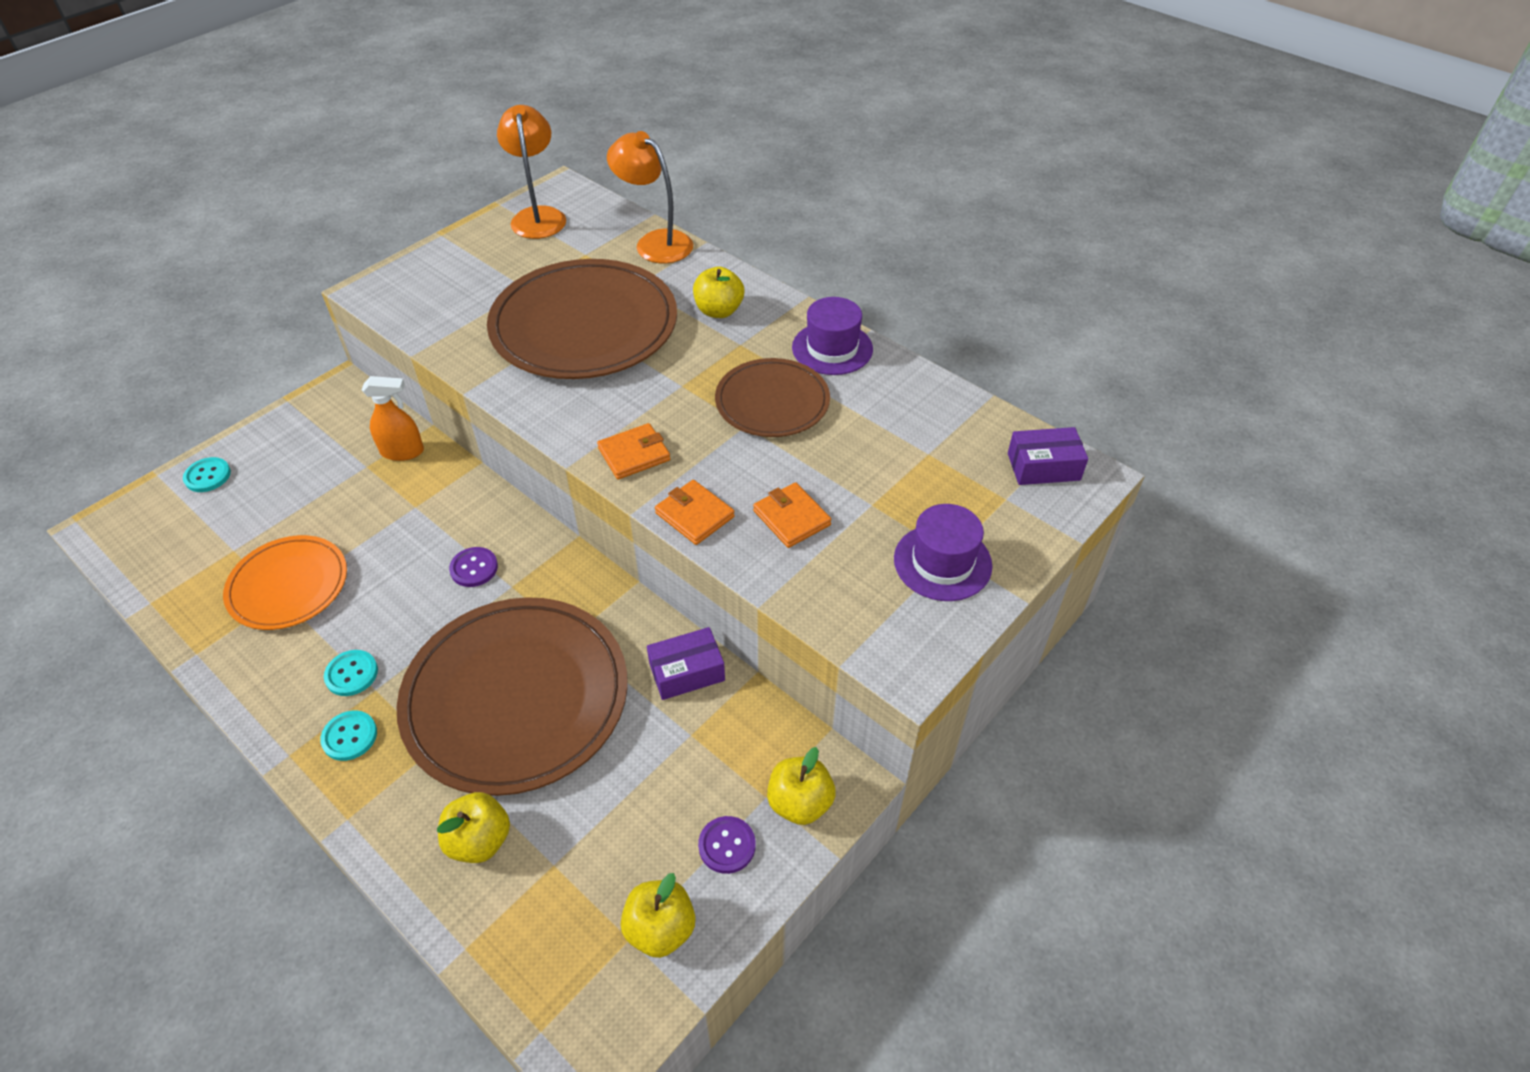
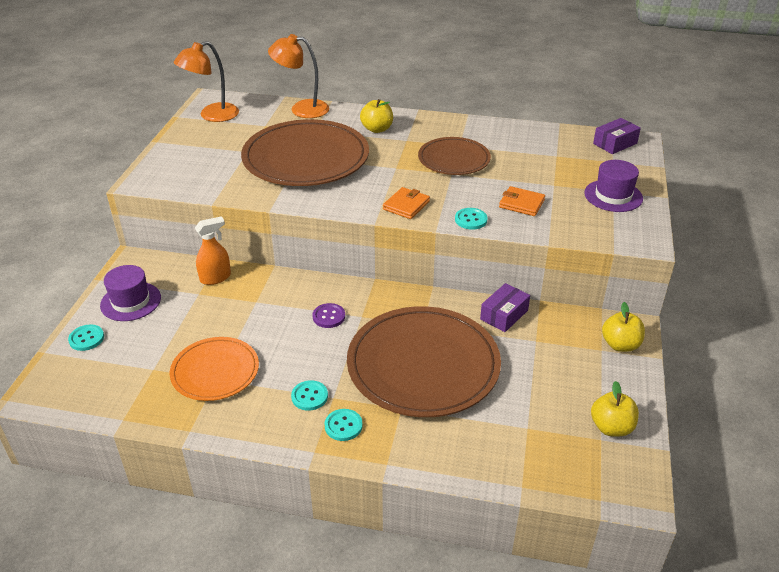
camera: 30 degrees left, 10 degrees down
yellow apple [437,792,510,863] -> none
orange lamp [497,105,566,239] -> orange lamp turned 90 degrees counterclockwise [174,41,239,122]
orange wallet [655,480,735,545] -> turquoise button [455,208,488,230]
purple button [698,816,756,874] -> none
purple hat [792,297,873,375] -> purple hat moved to [100,265,161,321]

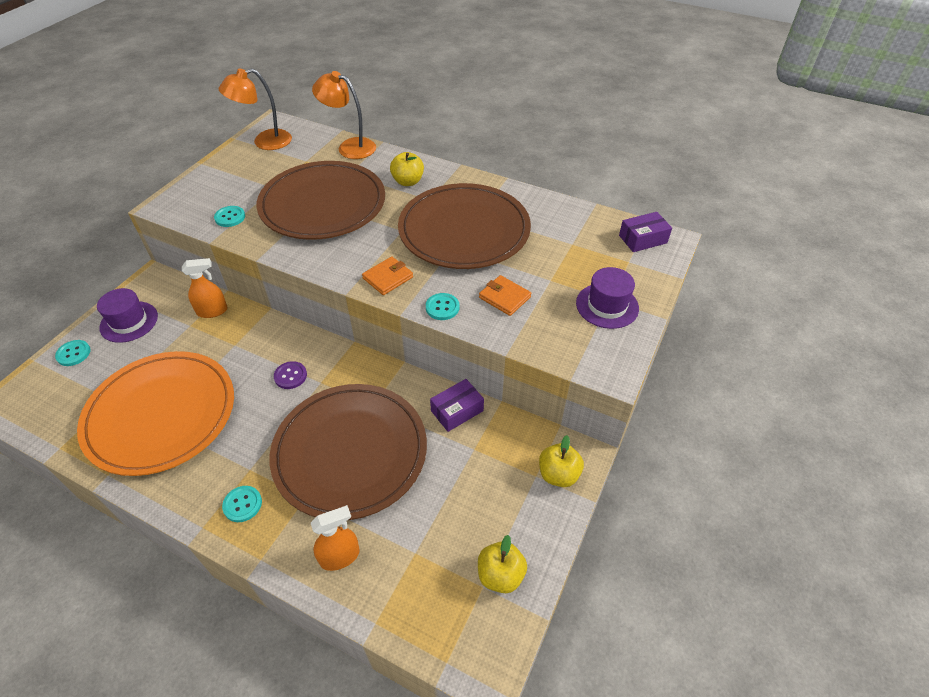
camera: 15 degrees right, 10 degrees up
orange plate [170,337,259,401] -> orange plate [77,351,234,476], size x1.76
turquoise button [291,380,328,411] -> turquoise button moved to [214,206,245,227]
brown plate [418,137,491,175] -> brown plate [398,183,531,269], size x1.76
none -> orange spray bottle [311,505,360,571]

